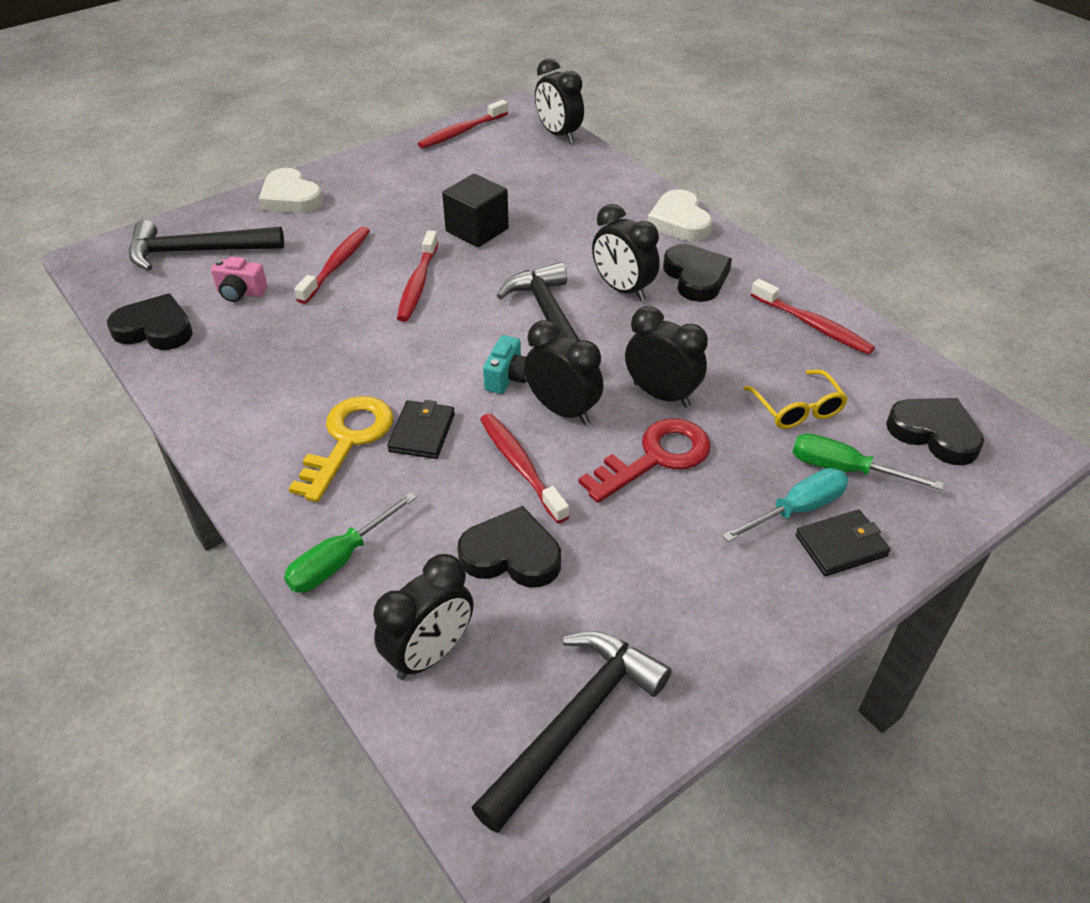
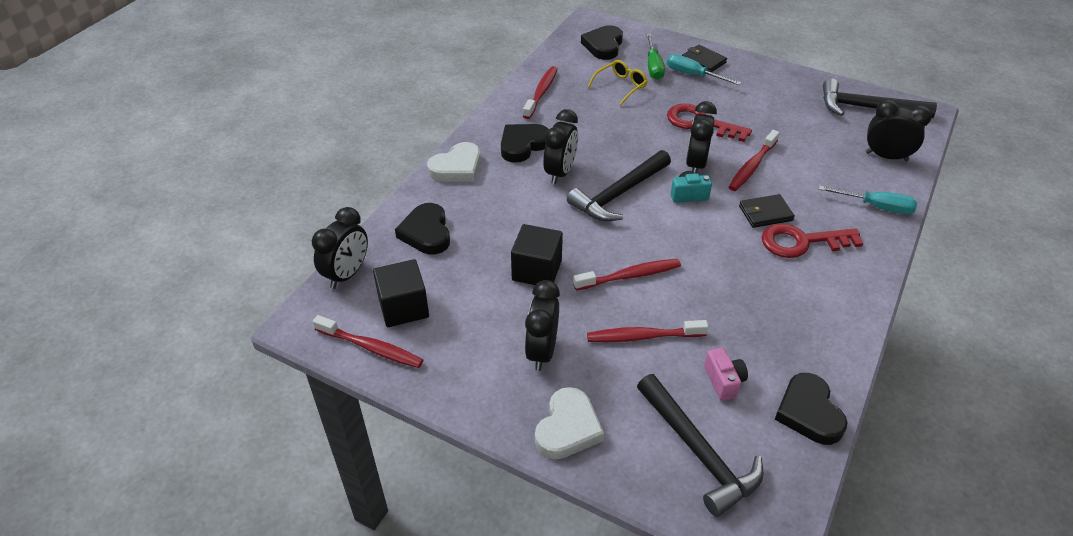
camera: 115 degrees left, 0 degrees up
green screwdriver [284,492,417,593] -> turquoise screwdriver [819,185,917,214]
yellow key [289,396,393,502] -> red key [762,224,863,258]
black heart [457,506,561,587] -> black heart moved to [395,203,450,254]
black clock [625,306,708,408] -> black clock moved to [525,280,560,371]
none -> black cube [373,259,429,327]

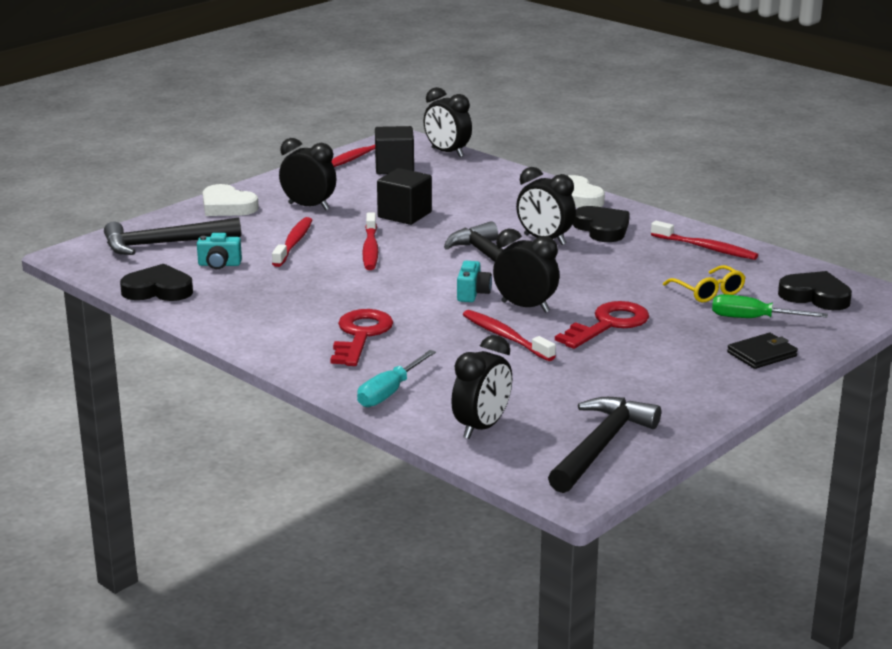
camera: 105 degrees right, 20 degrees down
black heart [395,203,450,254] -> none
turquoise screwdriver [667,54,741,85] -> none
pink camera [704,348,748,401] -> turquoise camera [197,233,242,269]
black wallet [739,194,795,228] -> none

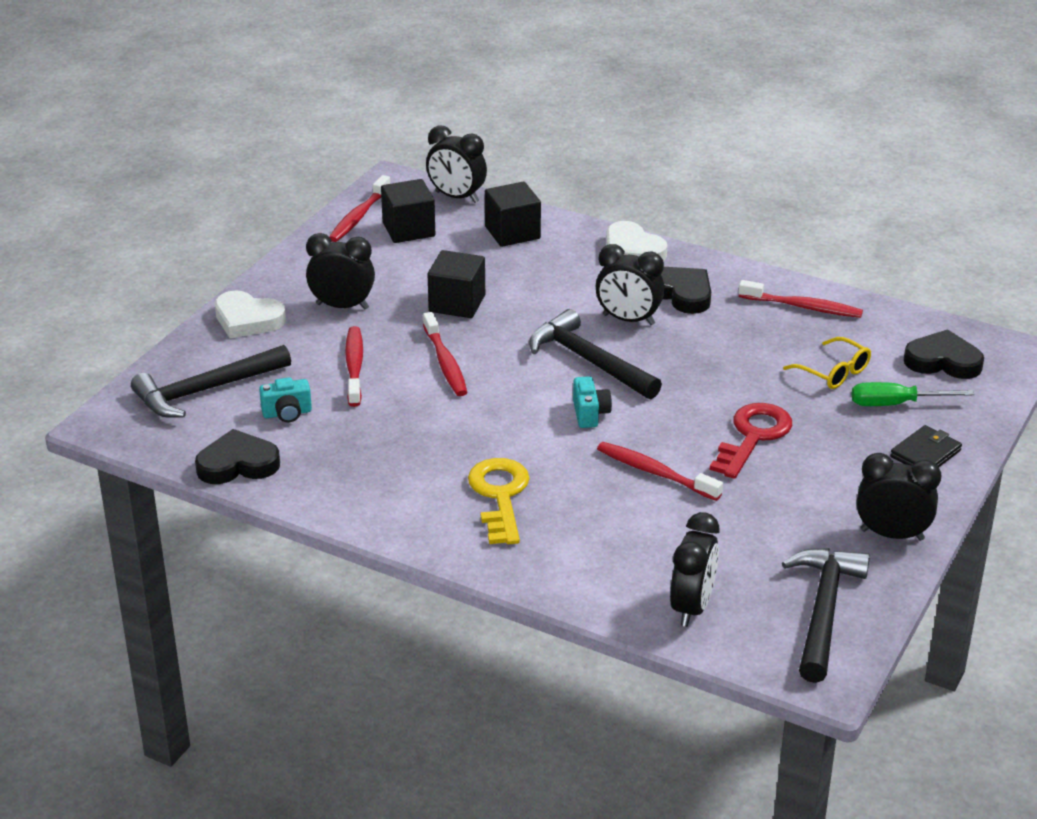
camera: 15 degrees left, 10 degrees up
red key [330,309,393,366] -> yellow key [468,458,530,544]
turquoise screwdriver [357,350,436,407] -> none
black clock [493,229,560,313] -> black clock moved to [857,453,941,541]
none -> black cube [485,182,541,247]

